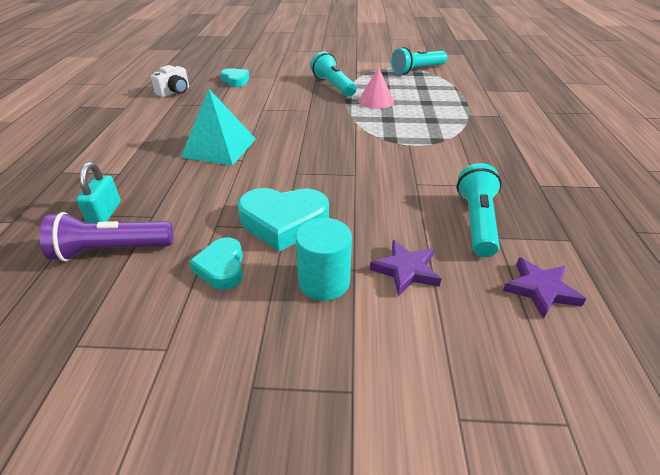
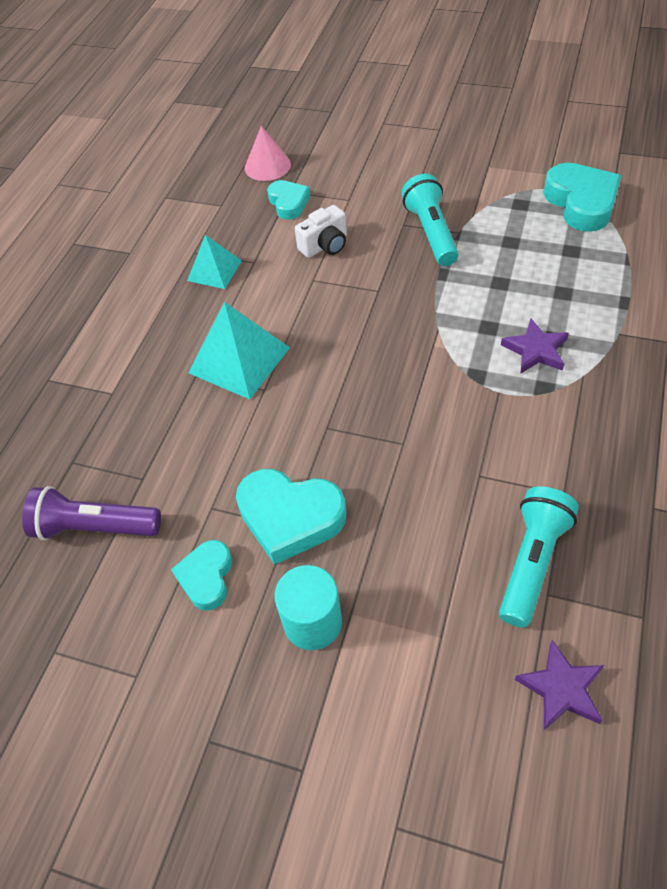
camera: 20 degrees right, 15 degrees up
turquoise padlock [76,162,121,223] -> none
white camera [151,65,189,97] -> white camera moved to [295,205,347,258]
pink cone [358,67,394,109] -> pink cone moved to [245,126,291,181]
purple star [370,240,441,296] -> purple star moved to [501,319,569,374]
turquoise flashlight [391,47,447,75] -> turquoise heart [543,163,621,232]
none -> turquoise pyramid [187,235,242,289]

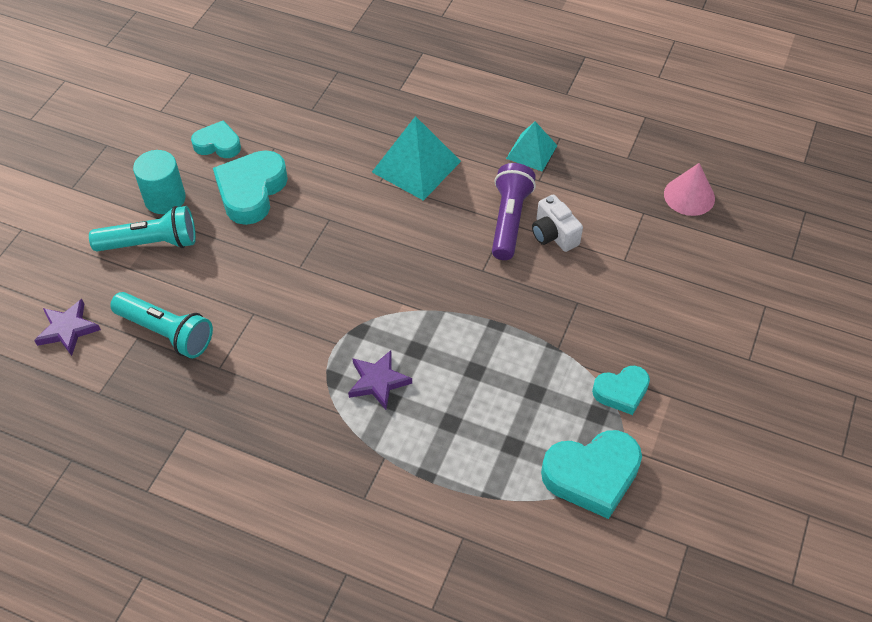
camera: 90 degrees right, 0 degrees up
purple flashlight [22,486,161,541] -> purple flashlight moved to [492,163,536,260]
turquoise heart [267,180,310,220] -> turquoise heart moved to [592,366,650,415]
turquoise flashlight [401,174,459,266] -> turquoise flashlight moved to [89,206,196,252]

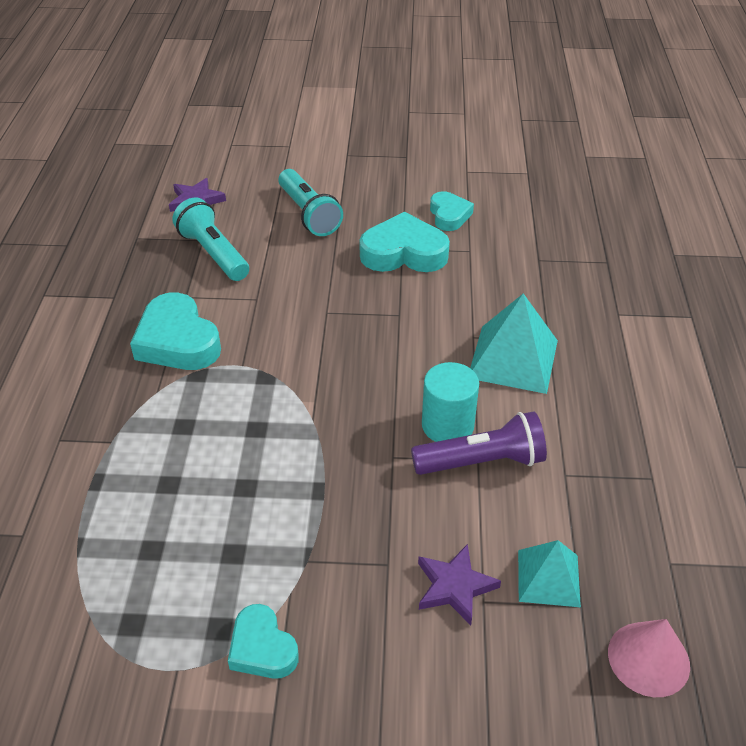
camera: 70 degrees right, 10 degrees down
turquoise flashlight [110,292,213,359] -> turquoise flashlight turned 135 degrees clockwise [172,197,249,281]
turquoise cylinder [133,150,186,214] -> turquoise cylinder moved to [422,362,479,442]
purple star [348,350,412,410] -> purple star moved to [418,544,501,625]
turquoise pyramid [506,122,557,171] -> turquoise pyramid moved to [518,540,581,607]
white camera [532,194,583,252] -> none
turquoise heart [541,430,642,519] -> turquoise heart moved to [130,292,221,370]

